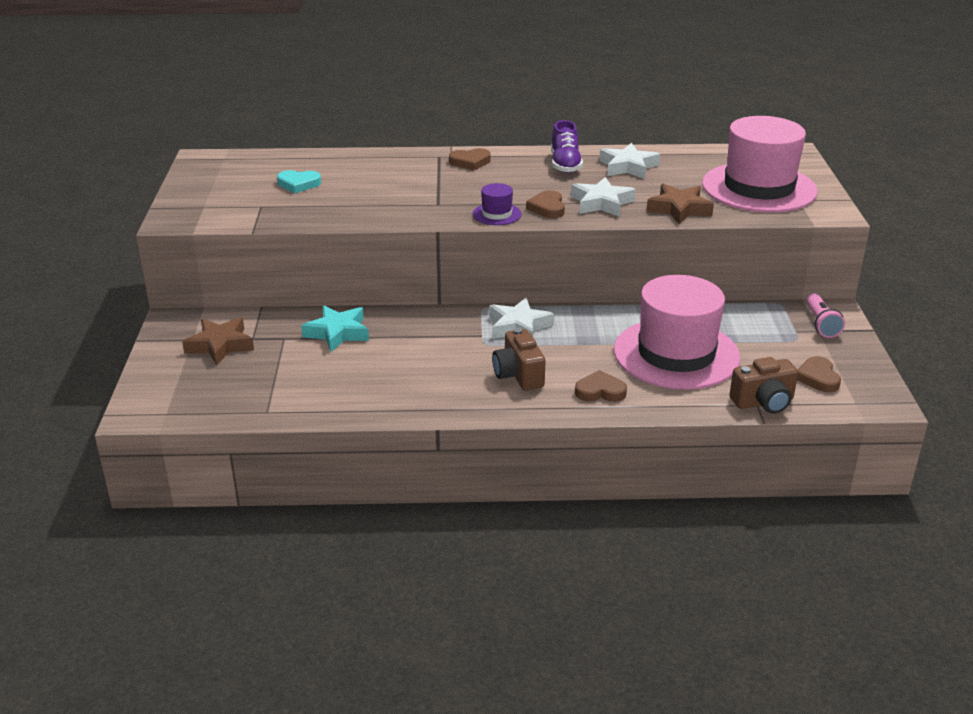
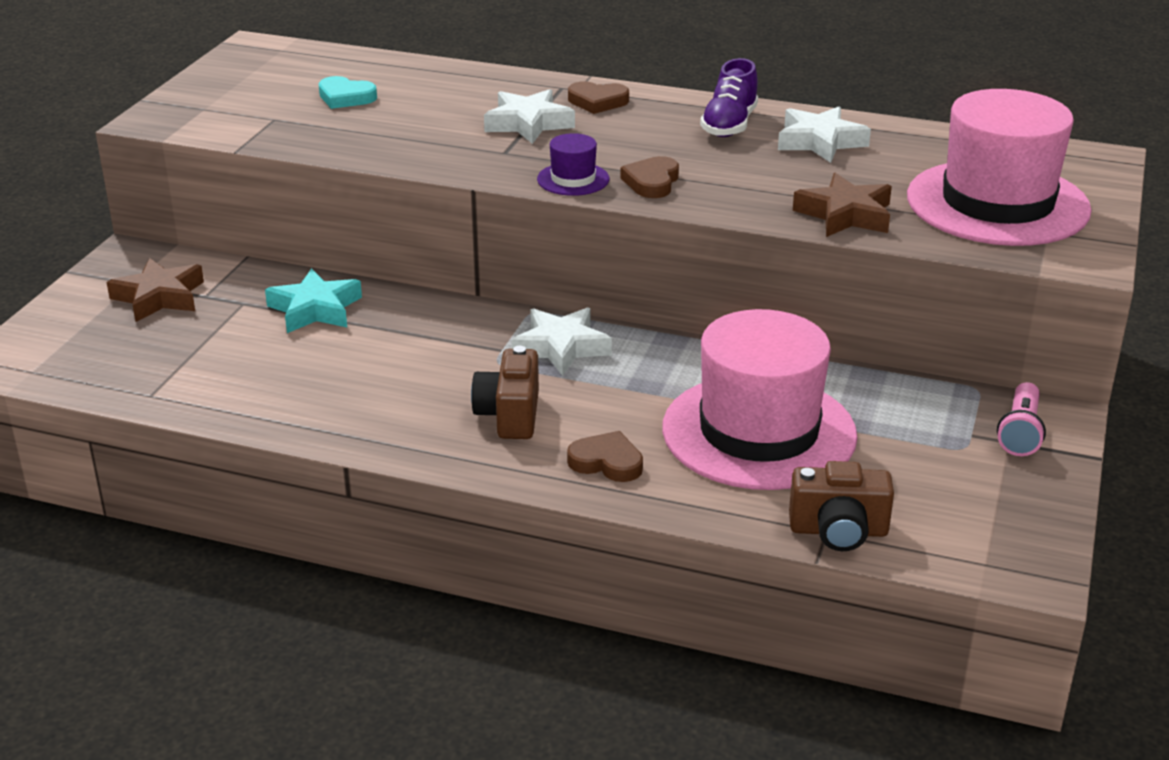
camera: 20 degrees right, 0 degrees up
white star [571,177,636,217] -> white star moved to [484,89,575,144]
brown heart [797,356,841,393] -> none

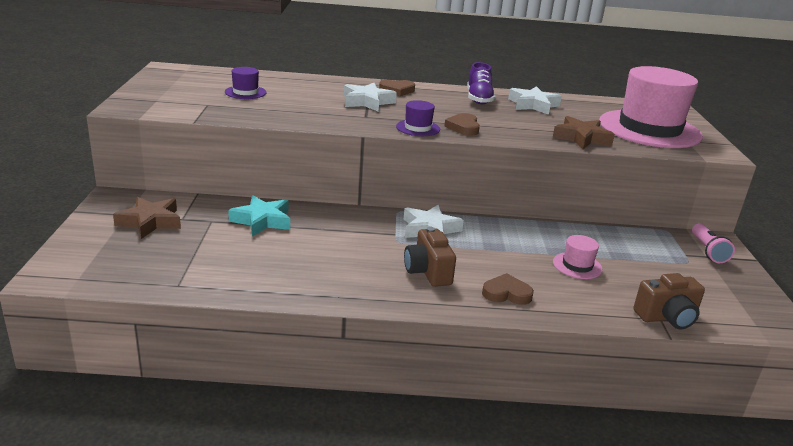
camera: 20 degrees left, 5 degrees down
turquoise heart [318,76,377,109] -> purple hat [225,67,267,99]
pink hat [662,309,858,490] -> pink hat [553,235,603,279], size x0.41

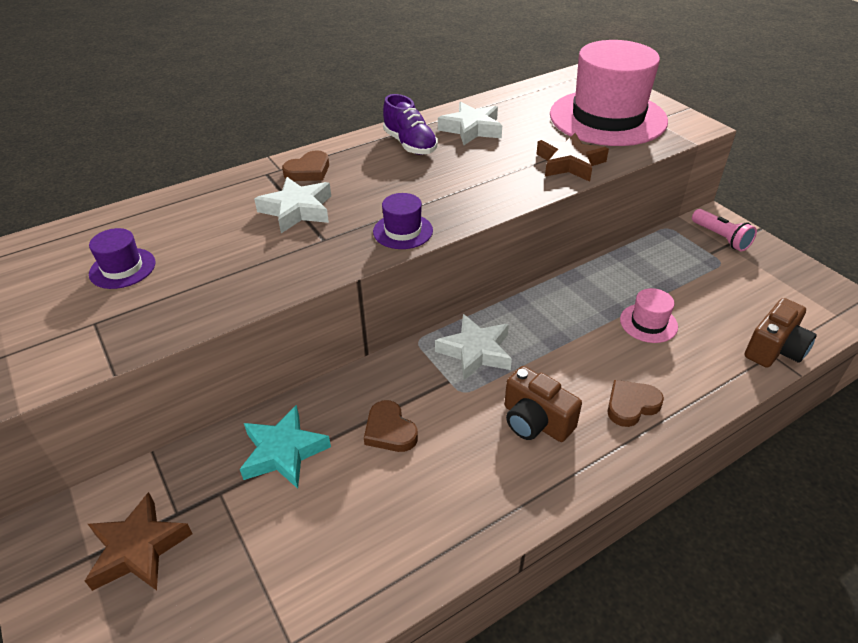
camera: 30 degrees left, 15 degrees up
brown heart [444,113,480,136] -> brown heart moved to [364,400,418,452]

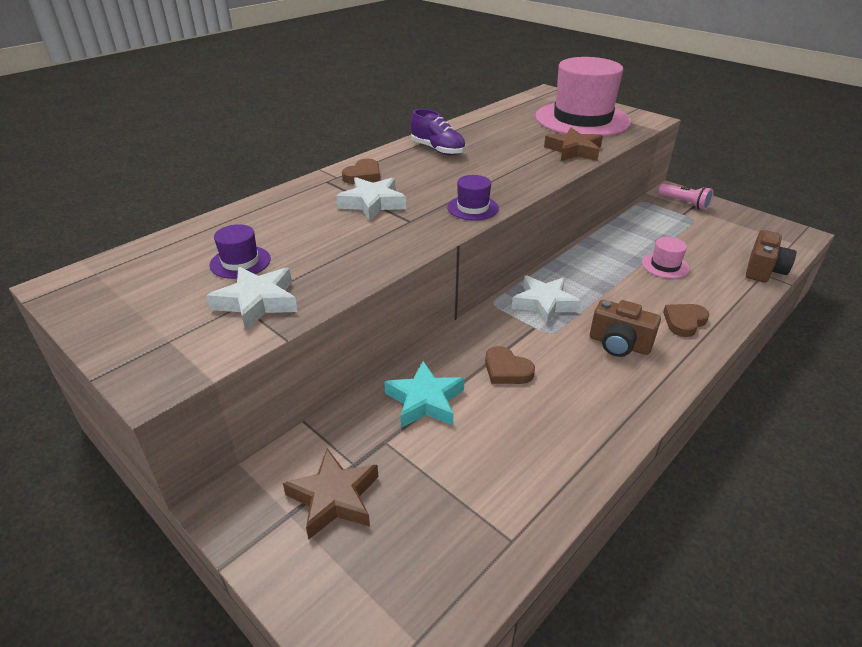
camera: 15 degrees left, 5 degrees down
white star [438,102,502,146] -> white star moved to [207,267,298,331]

